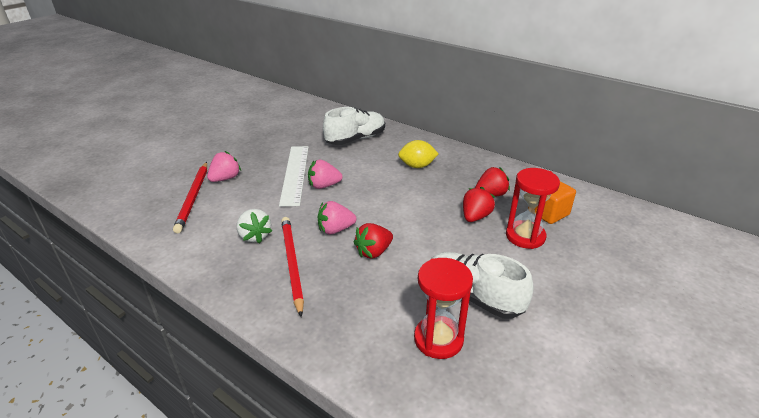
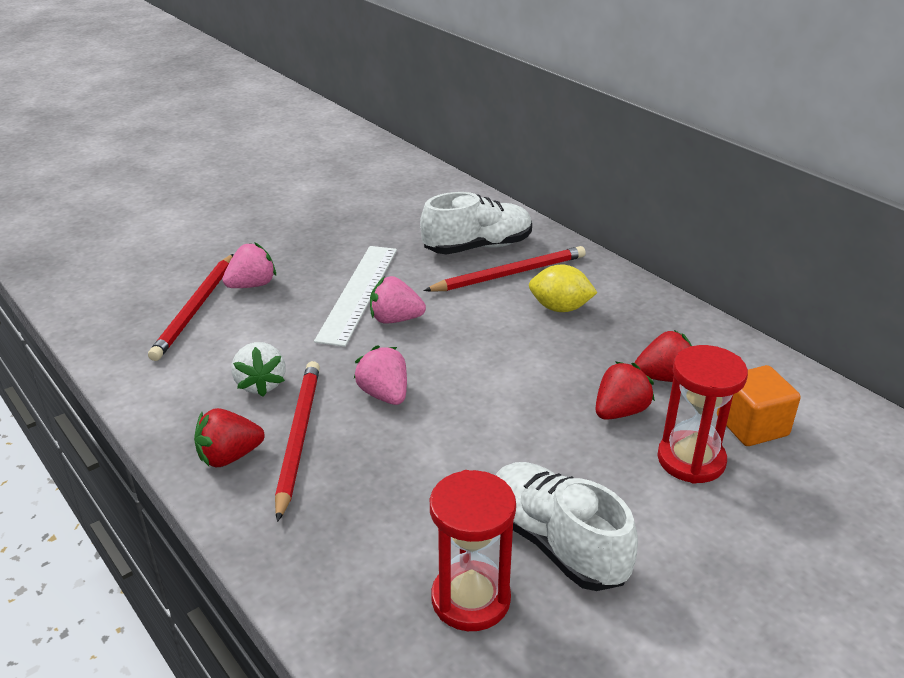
camera: 15 degrees right, 0 degrees up
pink strawberry [318,201,356,234] -> pink strawberry turned 60 degrees clockwise [354,345,407,405]
red strawberry [353,223,393,259] -> red strawberry moved to [194,408,265,467]
none -> red pencil [423,246,586,292]

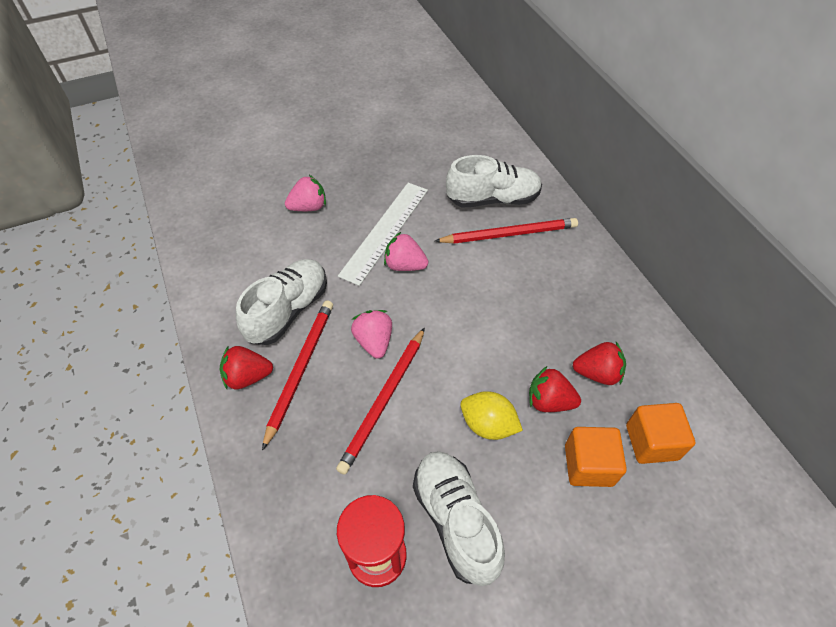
camera: 15 degrees right, 20 degrees up
red pencil [148,254,233,361] -> red pencil moved to [336,327,425,475]
white strawberry [232,342,286,397] -> white shoe [236,259,327,345]
yellow lemon [529,264,598,312] -> yellow lemon moved to [460,391,523,440]
red strawberry [596,361,655,420] -> red strawberry turned 135 degrees counterclockwise [529,366,581,412]
red hourglass [657,345,748,484] -> orange cube [565,427,627,487]

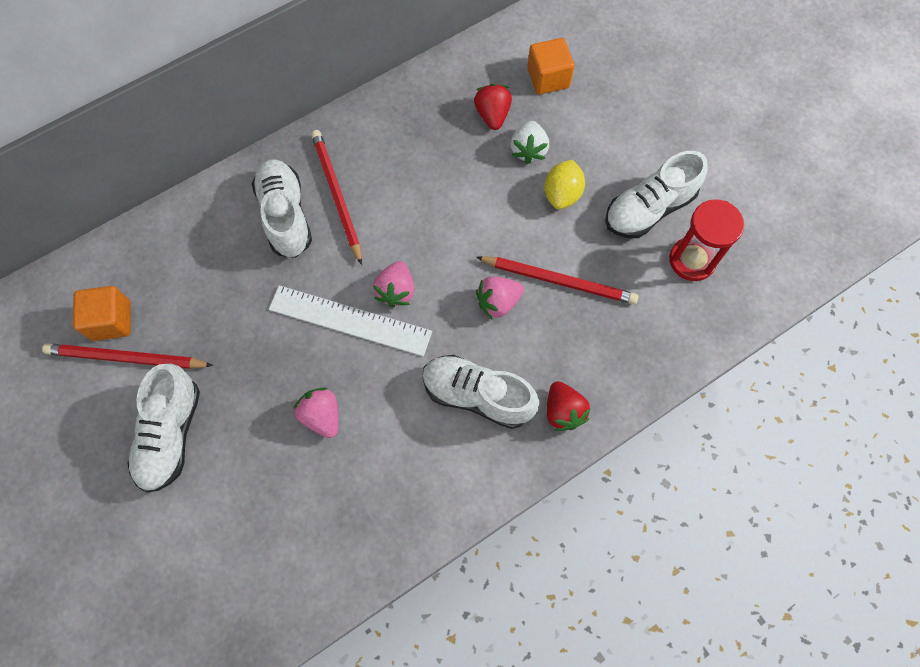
camera: 100 degrees left, 15 degrees up
red pencil [262,300,333,451] -> red pencil moved to [42,343,213,369]
red strawberry [529,366,581,412] -> white strawberry [511,121,549,164]
orange cube [565,427,627,487] -> orange cube moved to [73,286,131,341]
none -> white shoe [127,364,200,492]

